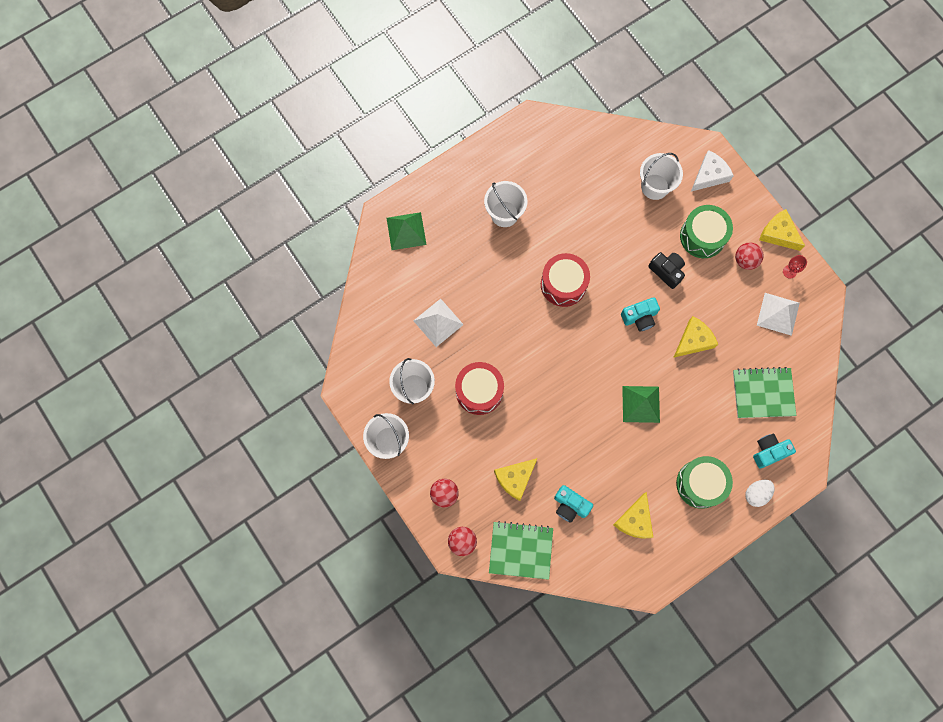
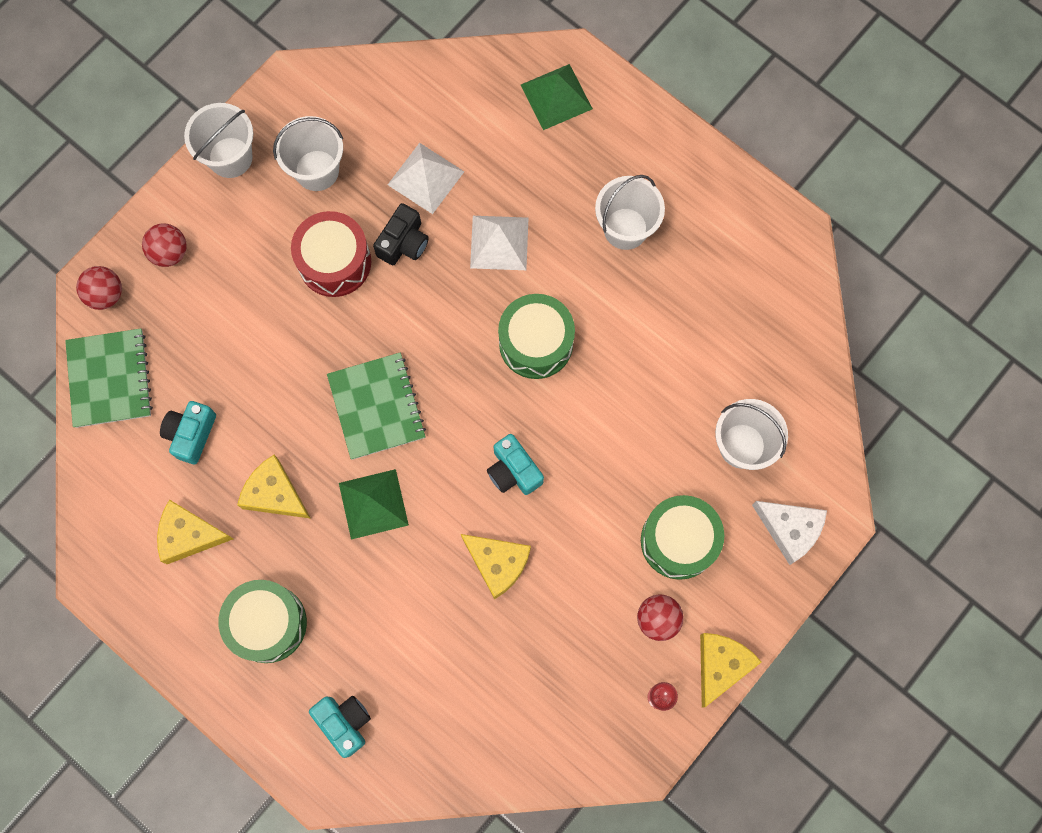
camera: 75 degrees right, 0 degrees up
yellow cheese [494,458,537,501] -> yellow cheese moved to [237,455,311,519]
red drum [541,253,590,307] -> green drum [498,294,575,379]
black camera [648,252,685,289] -> black camera moved to [373,203,429,265]
green notebook [733,367,796,418] -> green notebook moved to [327,352,426,460]
white egg [745,480,775,507] -> none
white pyramid [757,293,800,336] -> white pyramid moved to [470,216,529,270]

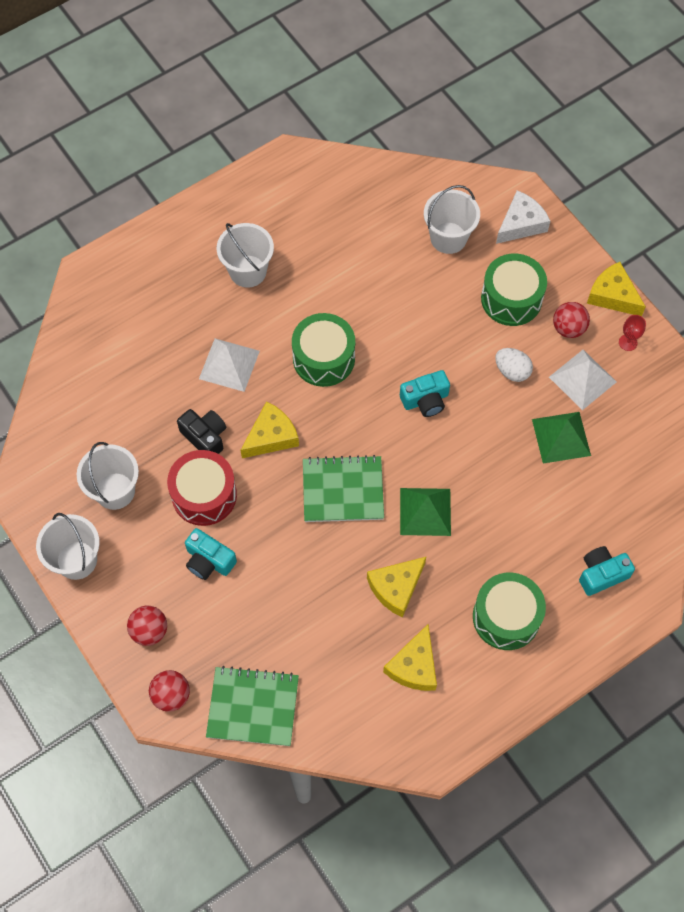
camera: 75 degrees left, 10 degrees down
turquoise camera [160,401,216,464] -> turquoise camera moved to [185,528,237,580]
white pyramid [388,143,464,214] -> white pyramid moved to [549,350,617,410]
yellow cheese [461,534,531,599] -> yellow cheese moved to [241,401,299,458]
green pyramid [521,64,593,130] -> green pyramid moved to [532,412,591,464]
none -> white egg [495,348,533,382]

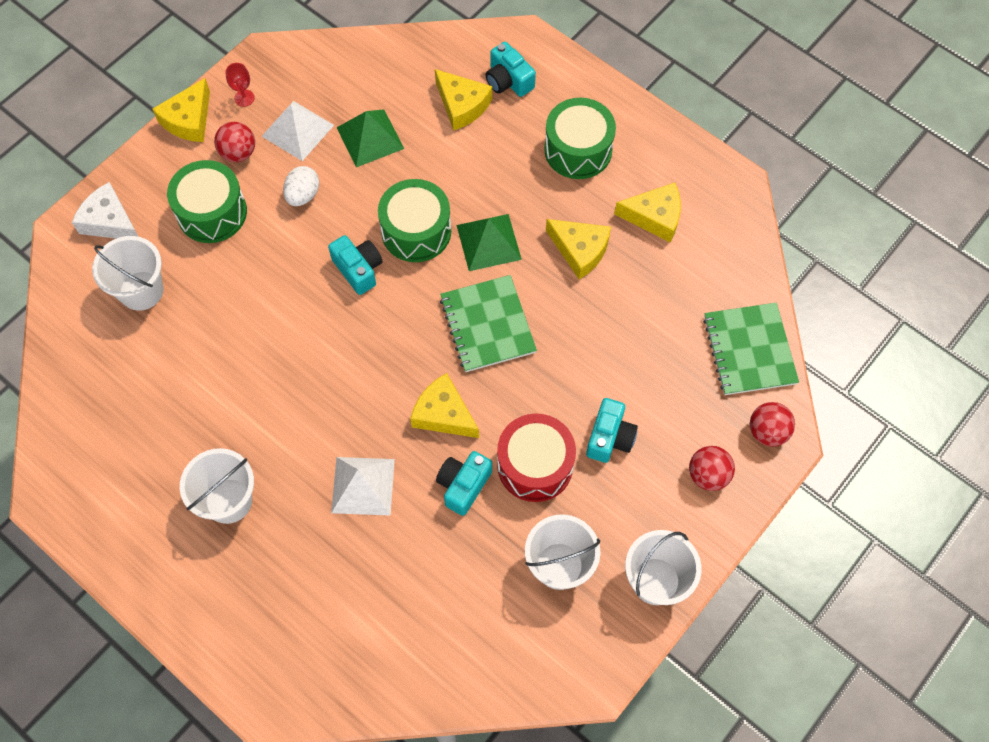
camera: 105 degrees left, 0 degrees up
black camera [177,409,226,454] -> turquoise camera [436,451,492,516]
green drum [292,313,355,387] -> green drum moved to [378,179,451,262]
none -> yellow cheese [435,69,492,131]

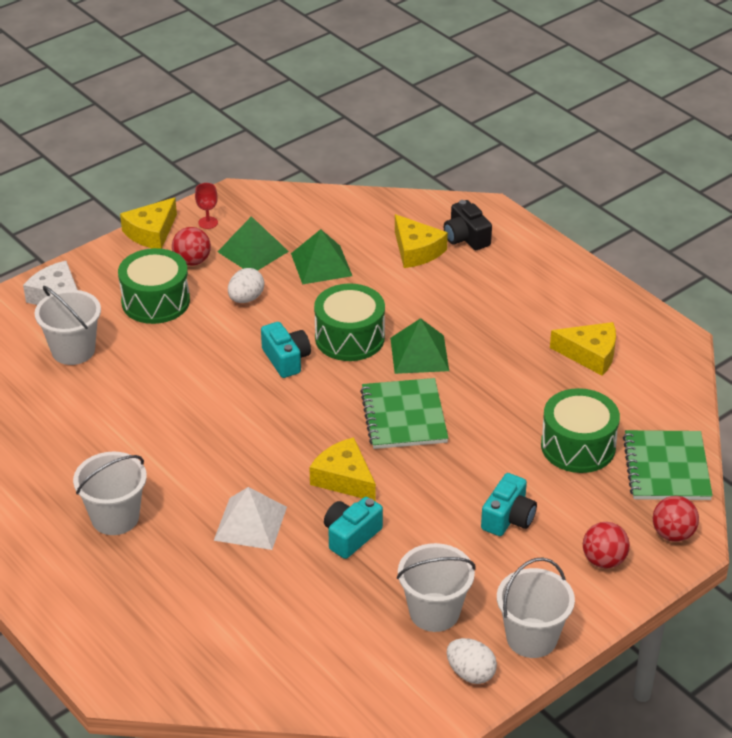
camera: 10 degrees right, 25 degrees down
white pyramid [262,101,334,161] -> green pyramid [218,216,289,271]
turquoise camera [485,42,536,97] -> black camera [444,200,492,250]
red drum [497,414,576,502] -> none
green drum [544,98,616,179] -> green drum moved to [541,388,620,473]
yellow cheese [546,219,611,279] -> none
none -> white egg [447,638,497,684]

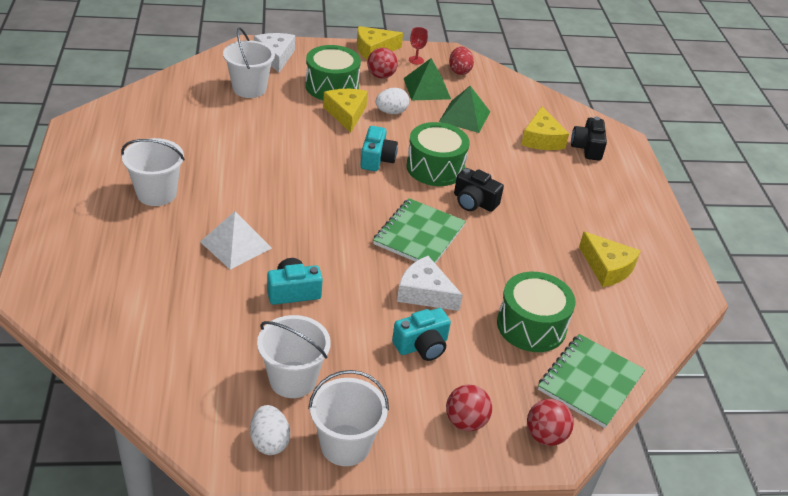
camera: 30 degrees right, 0 degrees up
yellow cheese [309,437,376,502] -> yellow cheese moved to [323,89,368,133]
green pyramid [390,318,449,374] -> black camera [454,168,504,212]
none -> white cheese [397,256,463,311]
none -> red egg [449,47,474,75]

